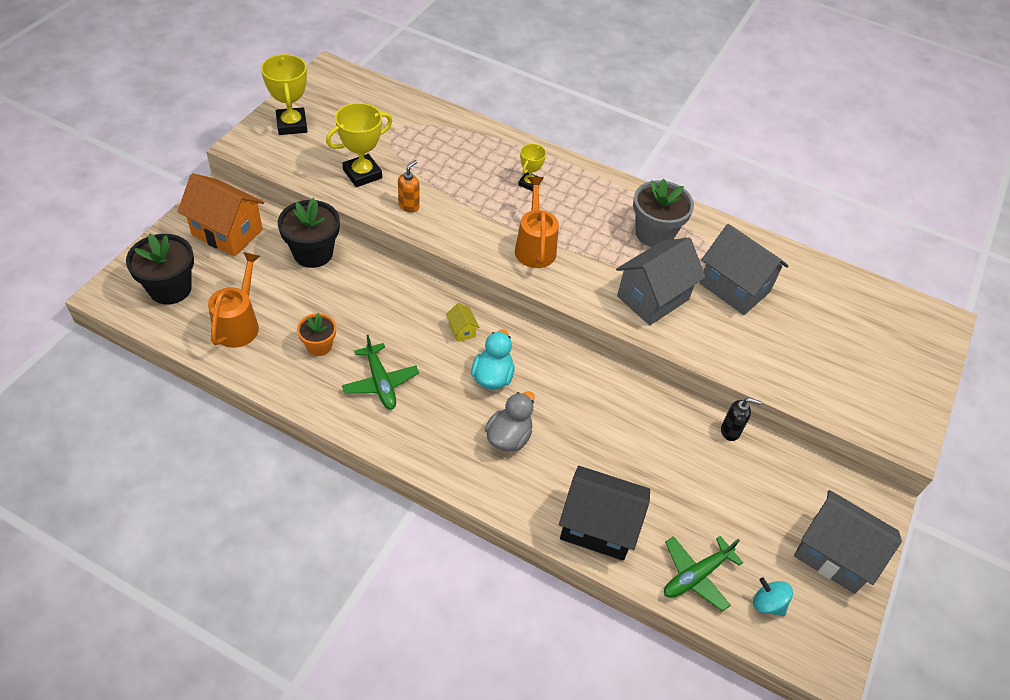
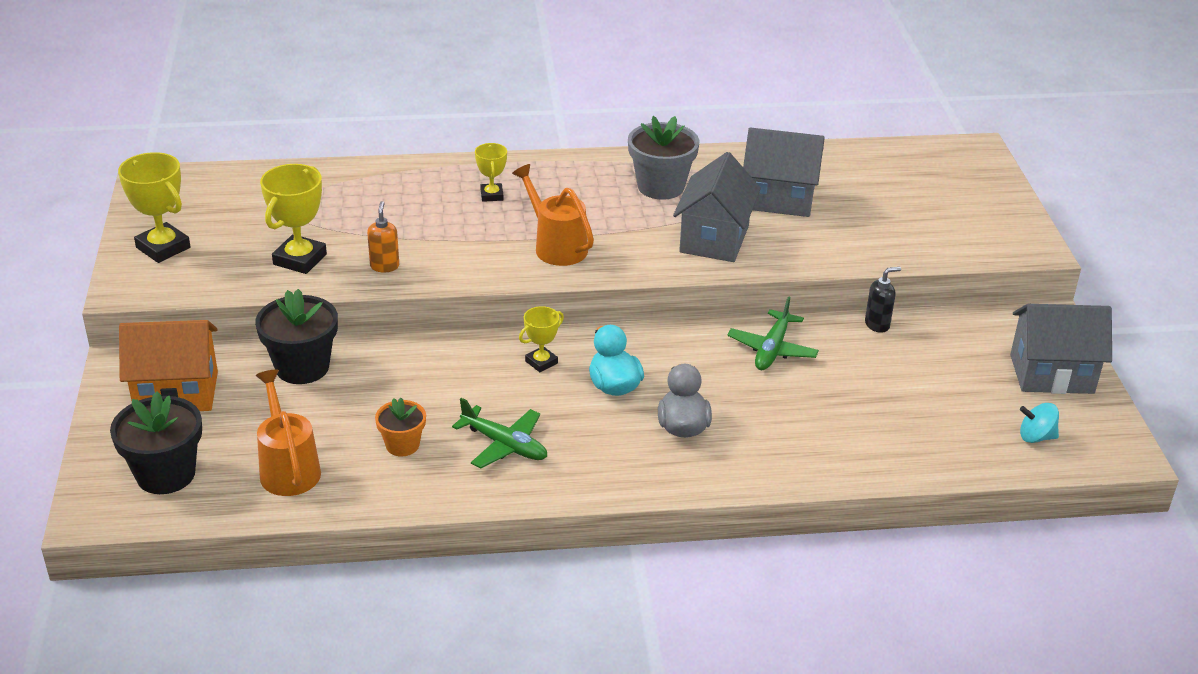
camera: 30 degrees left, 15 degrees down
yellow house [446,303,480,342] -> yellow trophy [519,306,564,372]
black house [559,466,650,561] -> none
green plane [664,536,743,612] -> green plane moved to [727,296,819,370]

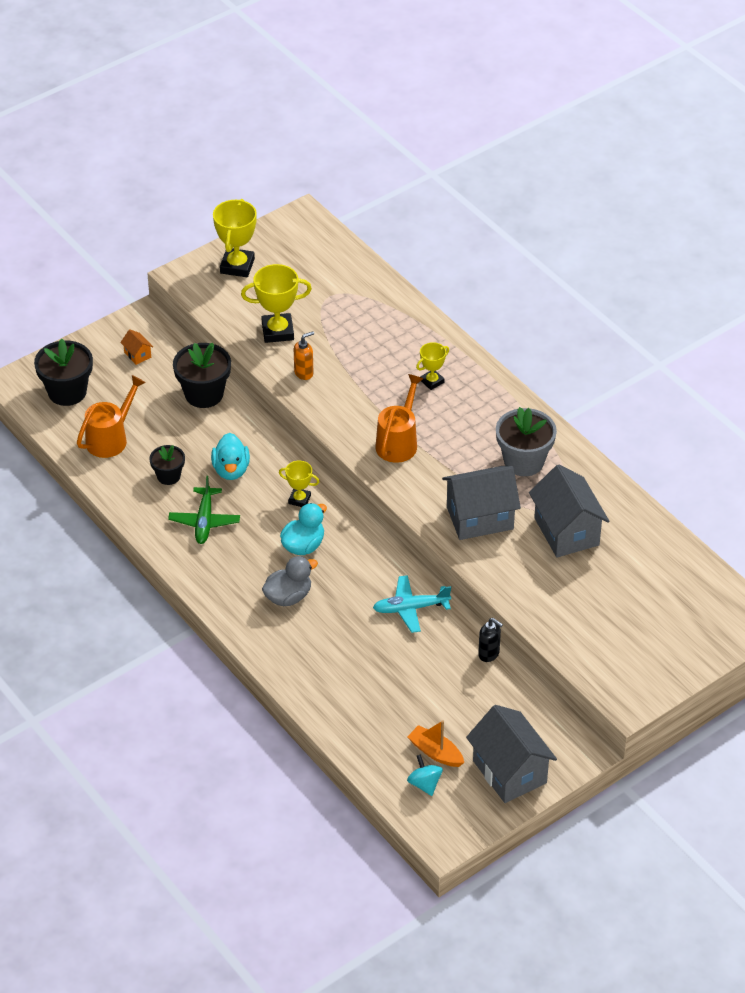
camera: 60 degrees right, 10 degrees up
orange house [119,320,218,411] -> orange house [120,329,153,365], size x0.42
orange flower pot [375,398,426,456] -> black flower pot [149,445,185,485]
green plane [727,296,819,370] -> turquoise plane [373,575,451,633]
none -> turquoise duck [211,433,250,480]
none -> orange boat [407,720,464,767]

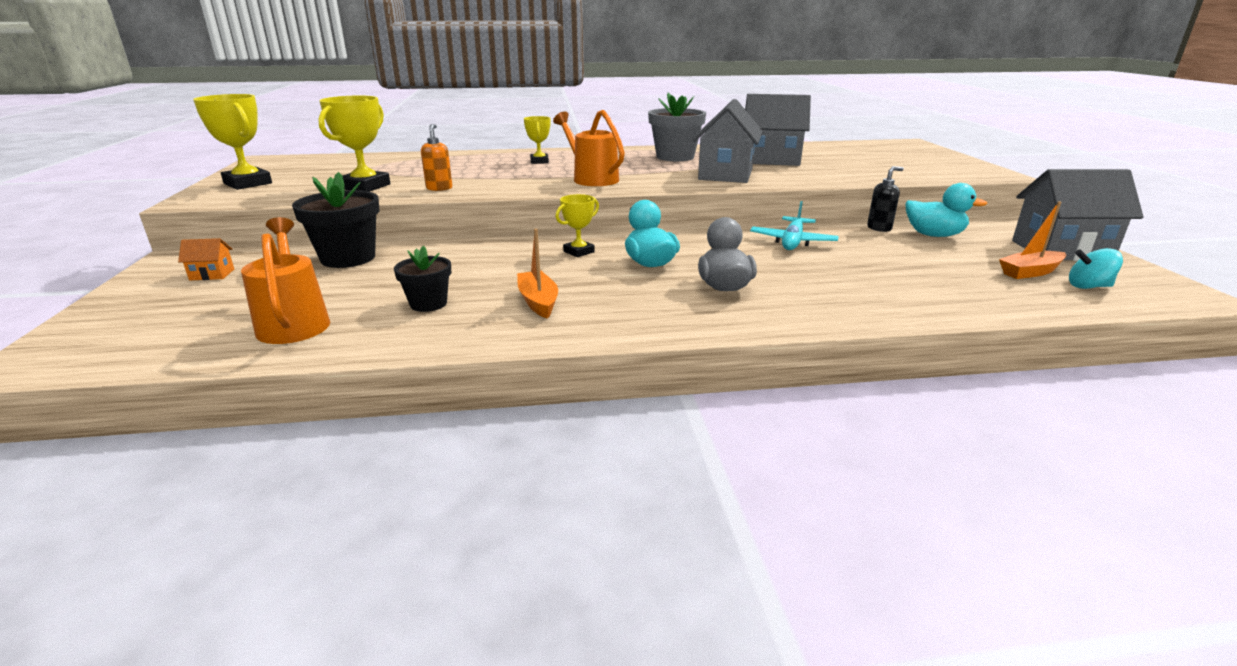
camera: 60 degrees left, 20 degrees down
black flower pot [34,339,93,406] -> none
green plane [168,476,240,544] -> orange boat [517,229,558,318]
turquoise duck [211,433,250,480] -> turquoise duck moved to [905,183,988,237]

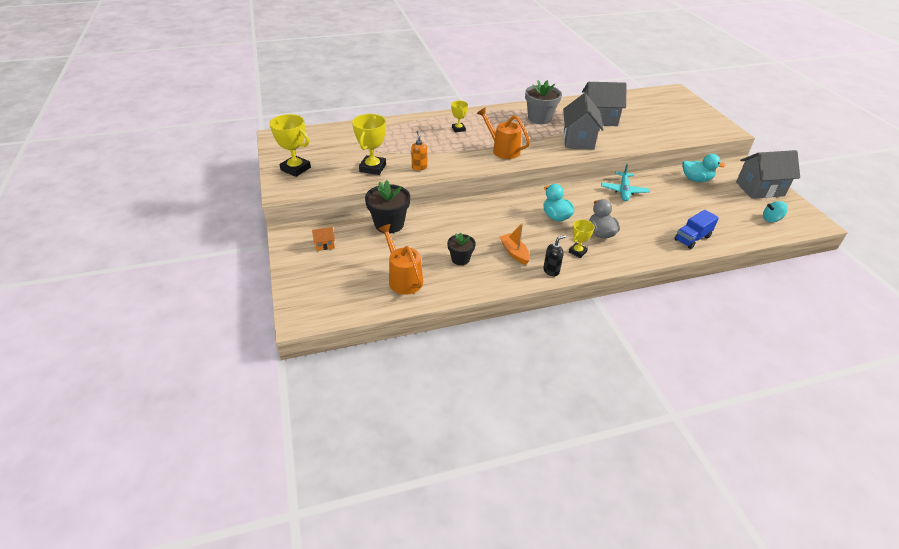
camera: 10 degrees left, 15 degrees up
yellow trophy [556,194,599,257] -> yellow trophy moved to [569,220,595,258]
black soap dispenser [867,166,904,232] -> black soap dispenser moved to [543,235,566,276]
orange boat [999,201,1067,279] -> none
none -> blue truck [674,210,719,249]

